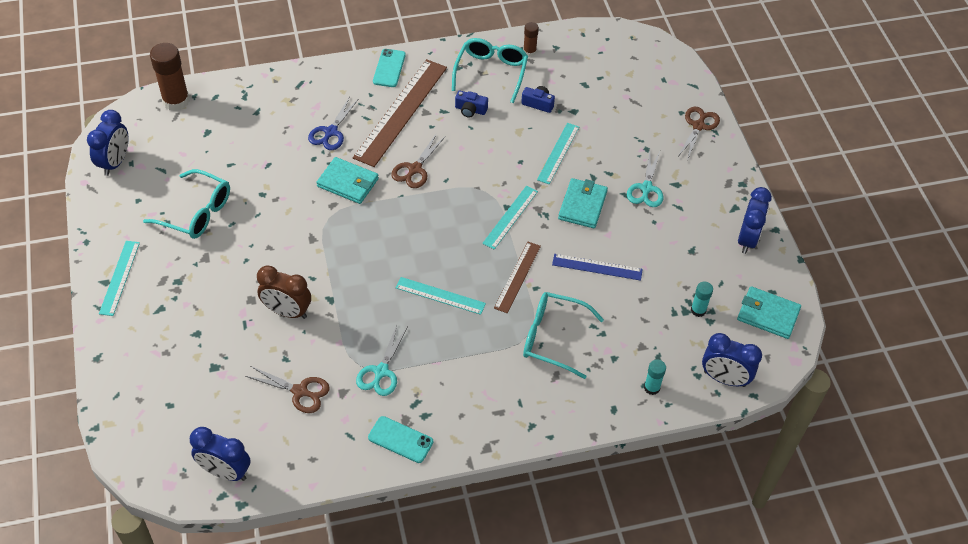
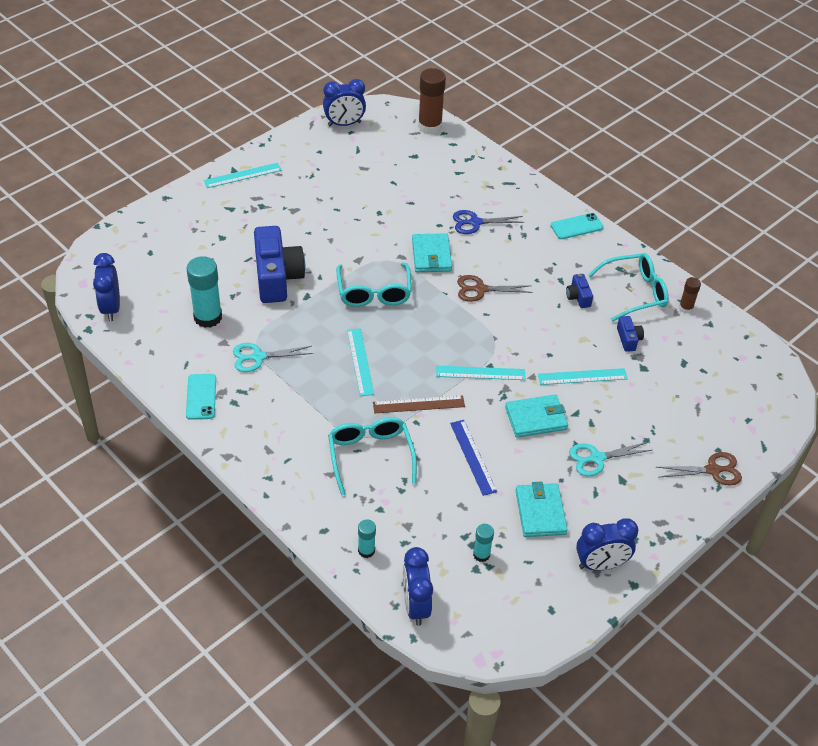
camera: 60 degrees right, 5 degrees down
turquoise glasses [143,169,230,239] -> turquoise glasses moved to [336,262,411,307]
brown scissors [245,366,330,413] -> turquoise glue stick [187,256,222,328]
brown clock [257,265,311,319] -> blue camera [254,226,305,303]
brown ruler [353,59,447,167] -> none
turquoise wallet [737,286,801,339] -> turquoise wallet moved to [515,482,568,537]

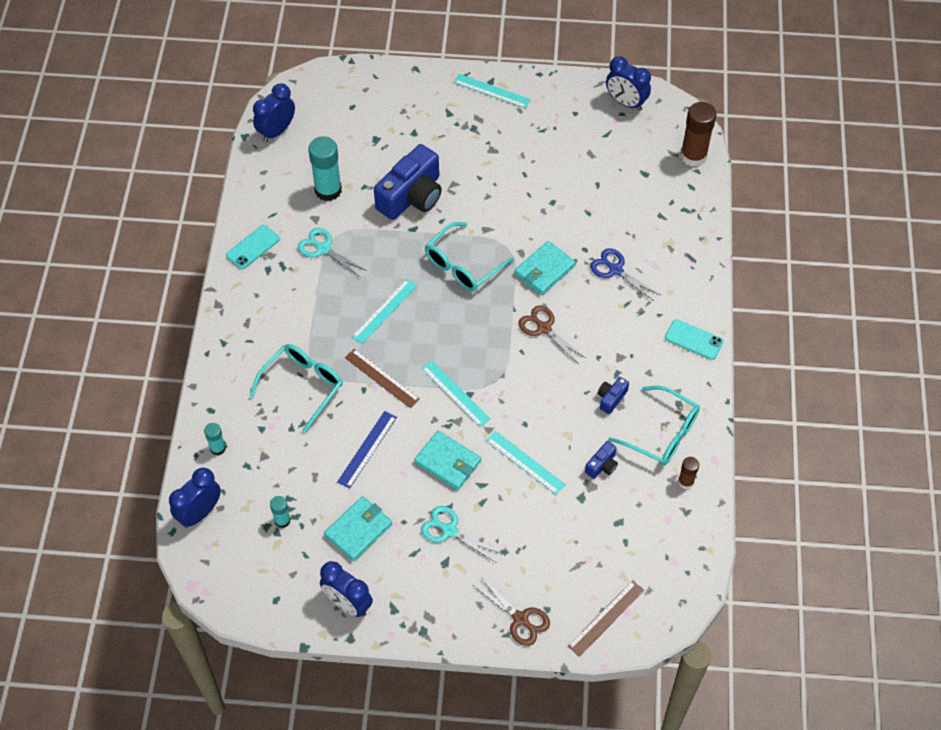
camera: 50 degrees right, 10 degrees up
none -> brown ruler [568,580,644,657]

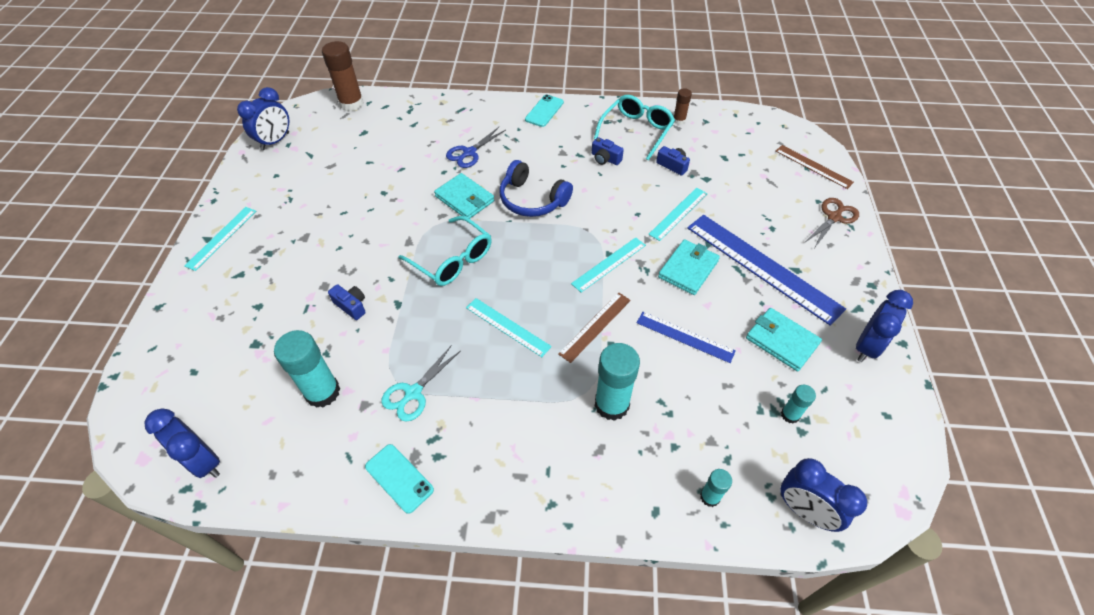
camera: 90 degrees left, 5 degrees down
turquoise glasses [250,344,343,433] -> turquoise glue stick [595,343,640,421]
blue camera [374,144,442,220] -> blue camera [328,284,366,320], size x0.44
turquoise scissors [421,506,502,562] -> blue ruler [687,215,846,326]
brown scissors [519,306,587,364] -> blue headphones [499,160,573,217]

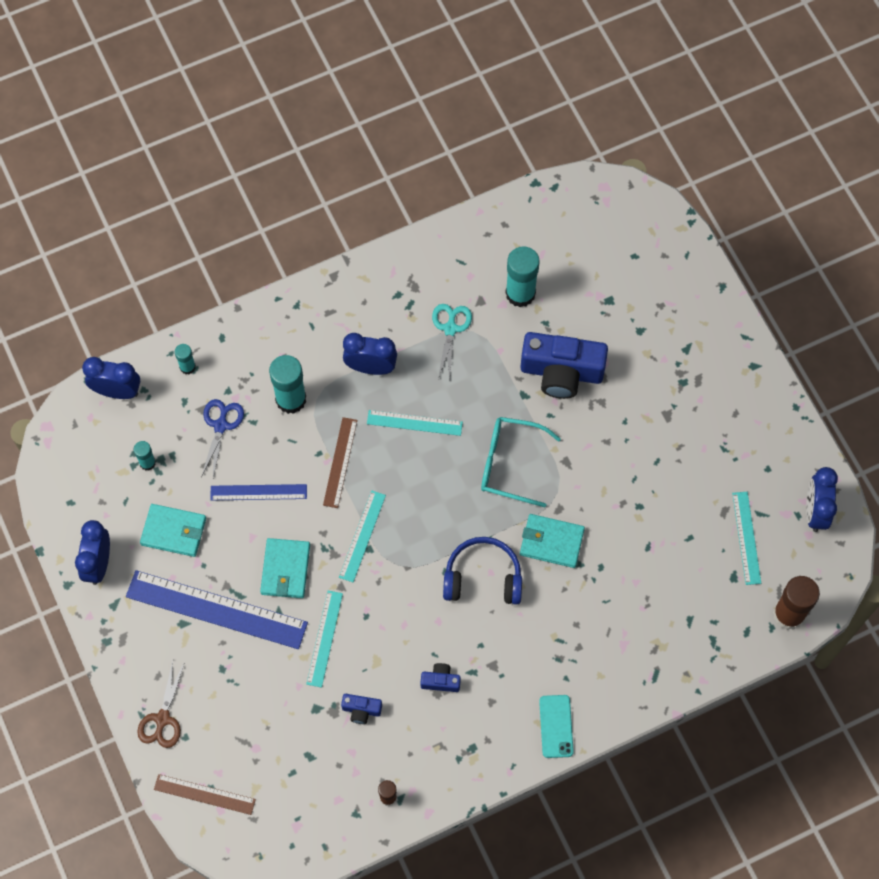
camera: 150 degrees right, 15 degrees up
blue clock [145,408,220,478] -> blue clock moved to [343,333,397,375]
turquoise ruler [184,207,256,271] -> turquoise ruler moved to [732,492,761,585]
blue camera [328,284,366,320] -> blue camera [521,332,608,399], size x2.25
turquoise phone [365,444,434,514] -> none
blue scissors [446,127,506,168] -> blue scissors moved to [201,399,244,478]
turquoise glasses [594,95,675,161] -> none

